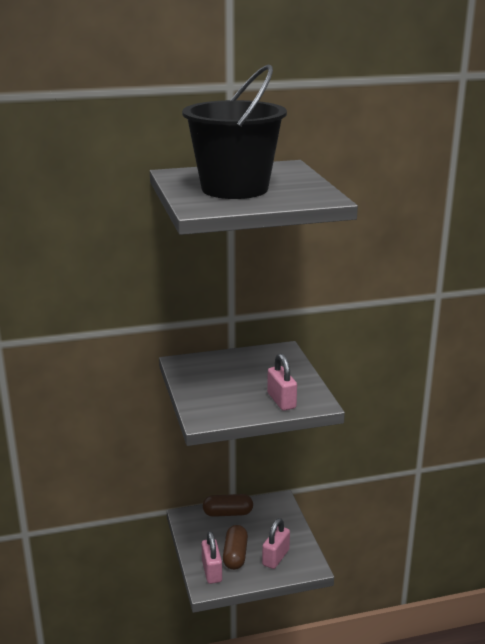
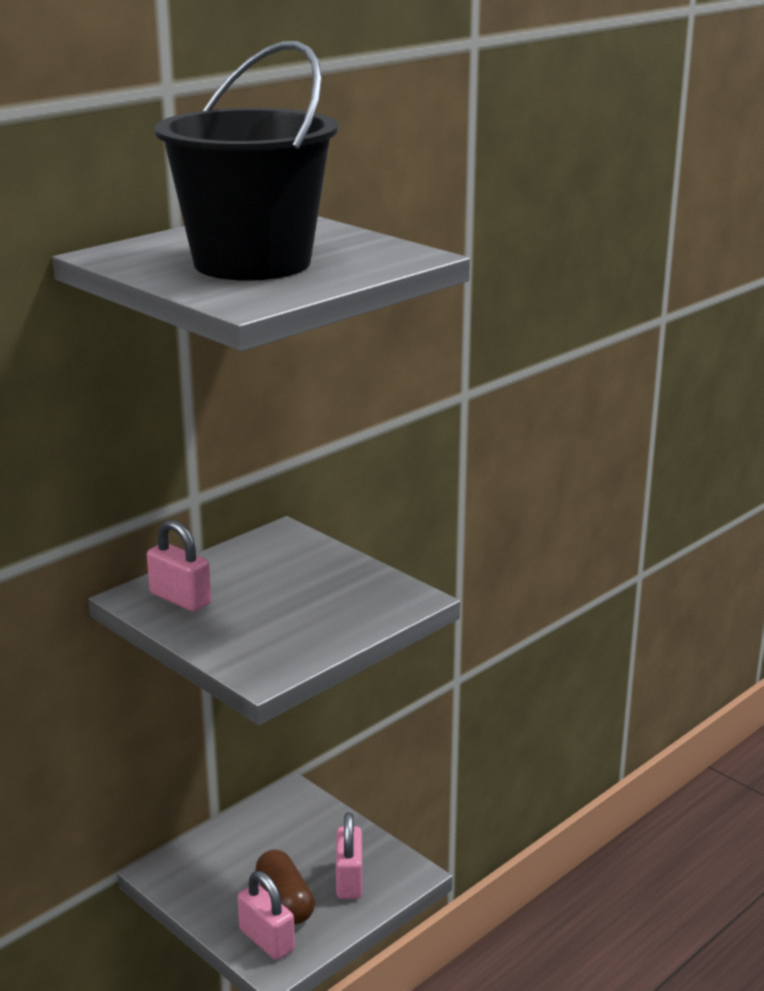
camera: 30 degrees left, 0 degrees up
brown capsule [203,494,253,517] -> none
pink padlock [267,353,297,411] -> pink padlock moved to [147,520,211,612]

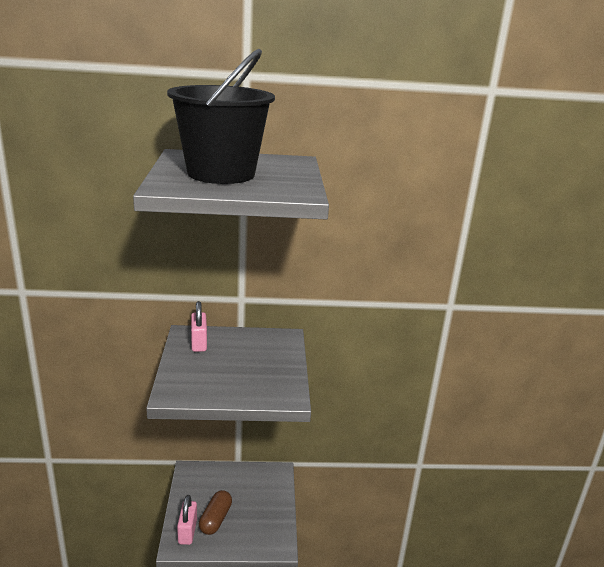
camera: 40 degrees right, 0 degrees up
pink padlock [336,812,362,899] -> none

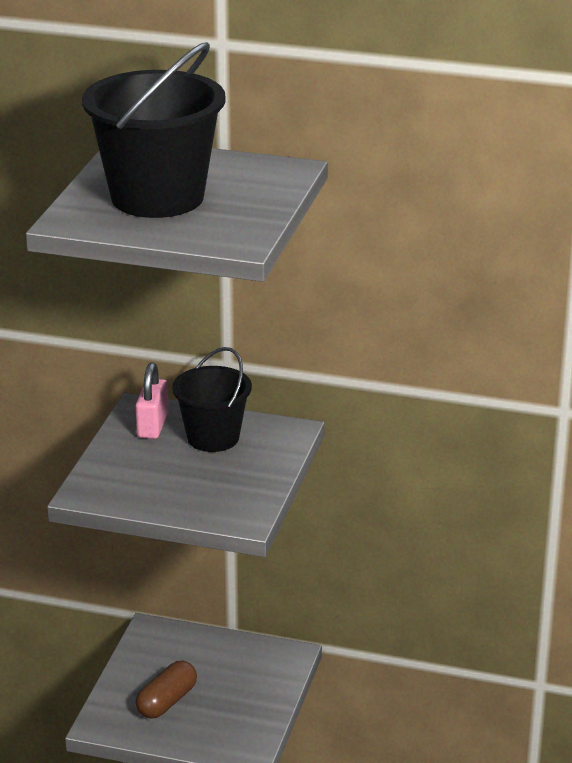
camera: 20 degrees right, 5 degrees up
pink padlock [177,495,197,545] -> none
none -> black bucket [172,347,252,452]

